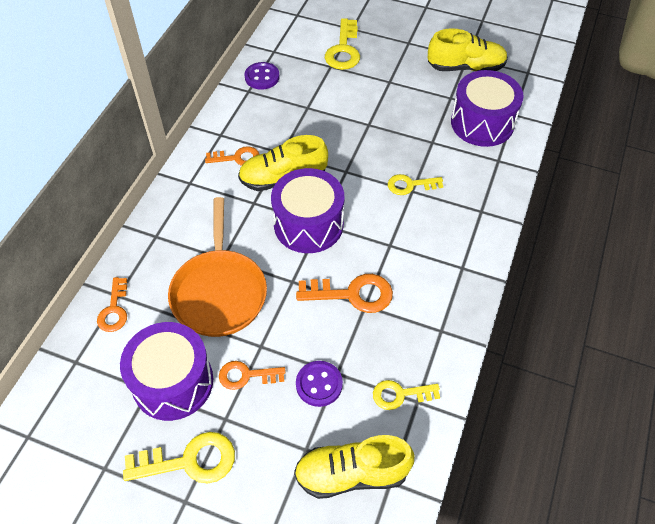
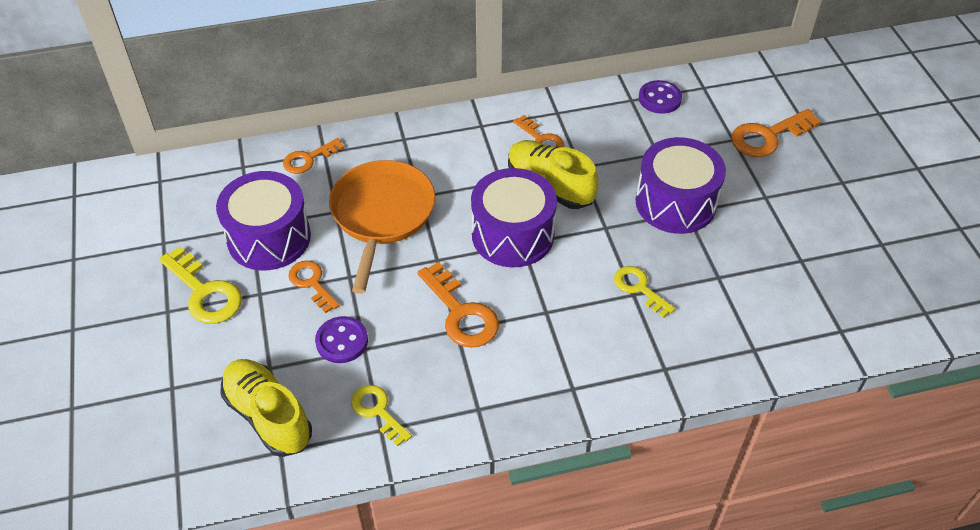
camera: 55 degrees right, 5 degrees down
orange pan [168,197,267,337] -> orange pan turned 135 degrees clockwise [329,160,435,294]
yellow key [325,18,360,70] -> orange key [731,109,821,157]
yellow shoe [428,28,508,71] -> none
purple drum [451,70,524,147] -> purple drum moved to [636,137,726,234]

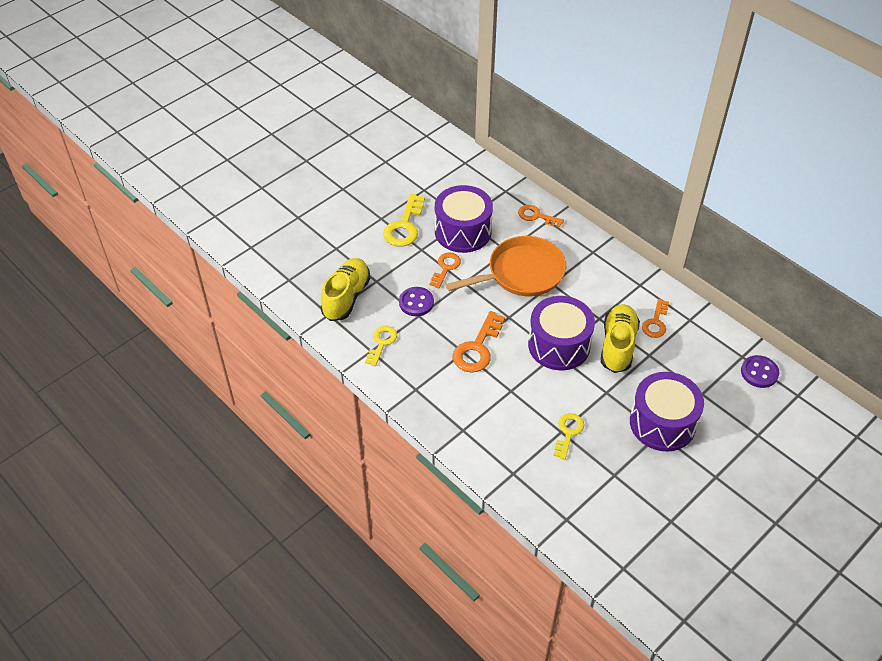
camera: 60 degrees right, 0 degrees up
orange key [731,109,821,157] -> none

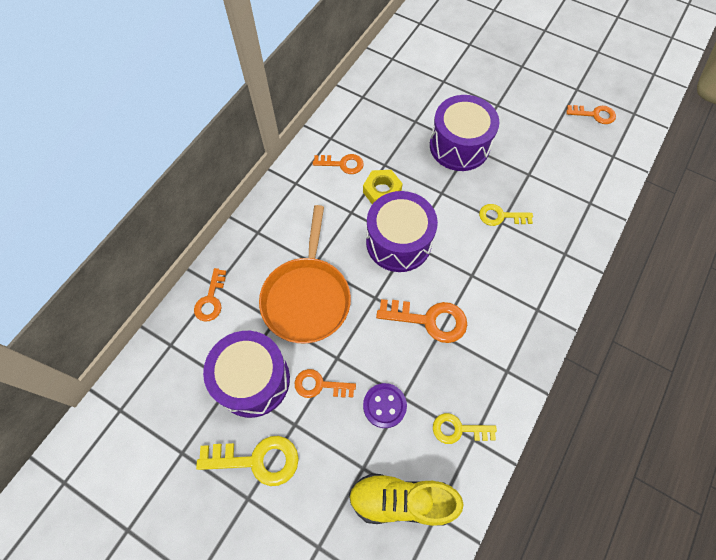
camera: 105 degrees left, 15 degrees up
orange pan [446,236,566,296] -> orange pan turned 135 degrees counterclockwise [259,205,351,343]
yellow shoe [601,304,640,373] -> yellow nut [363,170,403,204]
purple button [741,355,779,388] -> none
none -> orange key [566,105,616,124]

